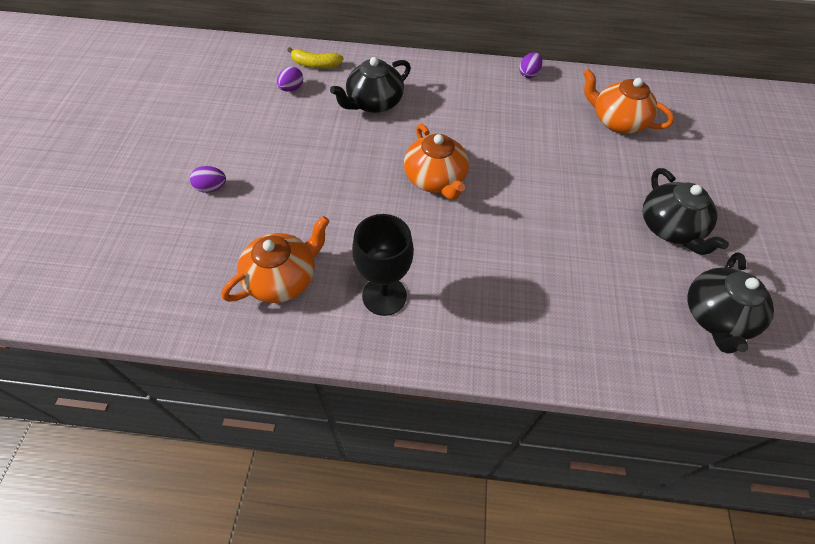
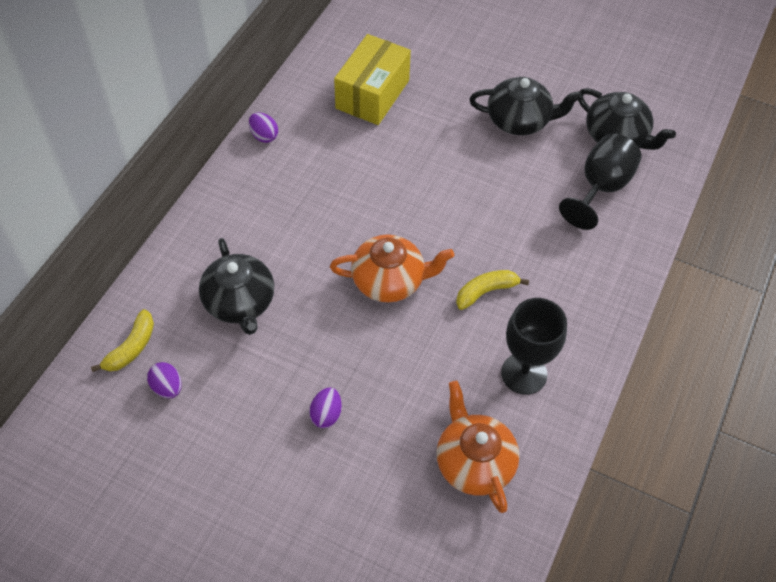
camera: 70 degrees left, 0 degrees up
purple egg [190,166,226,193] -> purple egg moved to [309,387,342,428]
orange teapot [583,69,674,133] -> yellow box [334,34,411,125]
none -> yellow banana [456,270,529,310]
none -> black goblet [559,133,642,230]

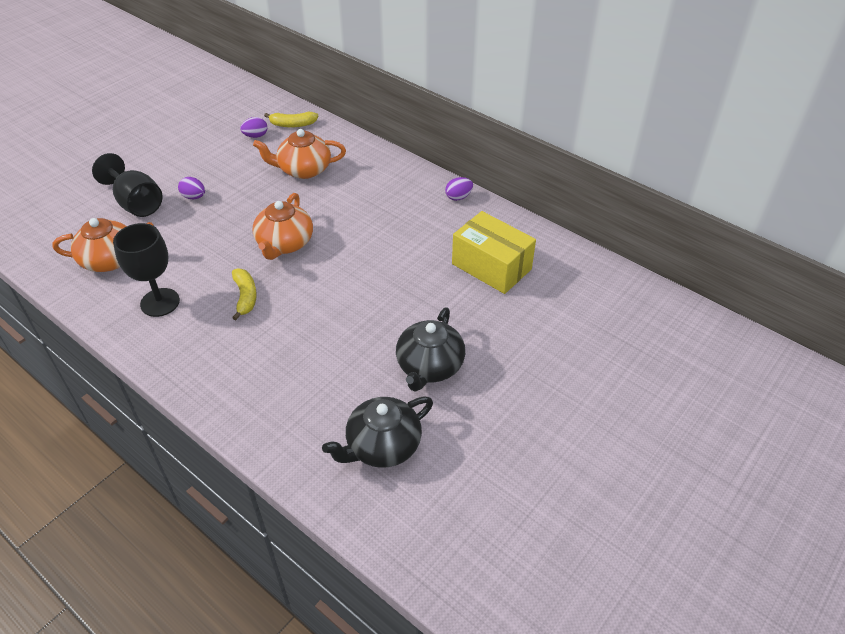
camera: 105 degrees right, 10 degrees down
yellow banana [91,309,154,372] -> yellow banana turned 45 degrees counterclockwise [264,112,318,127]
black teapot [199,238,274,335] -> orange teapot [253,129,346,179]
black goblet [559,133,642,230] -> black goblet moved to [92,153,163,217]

